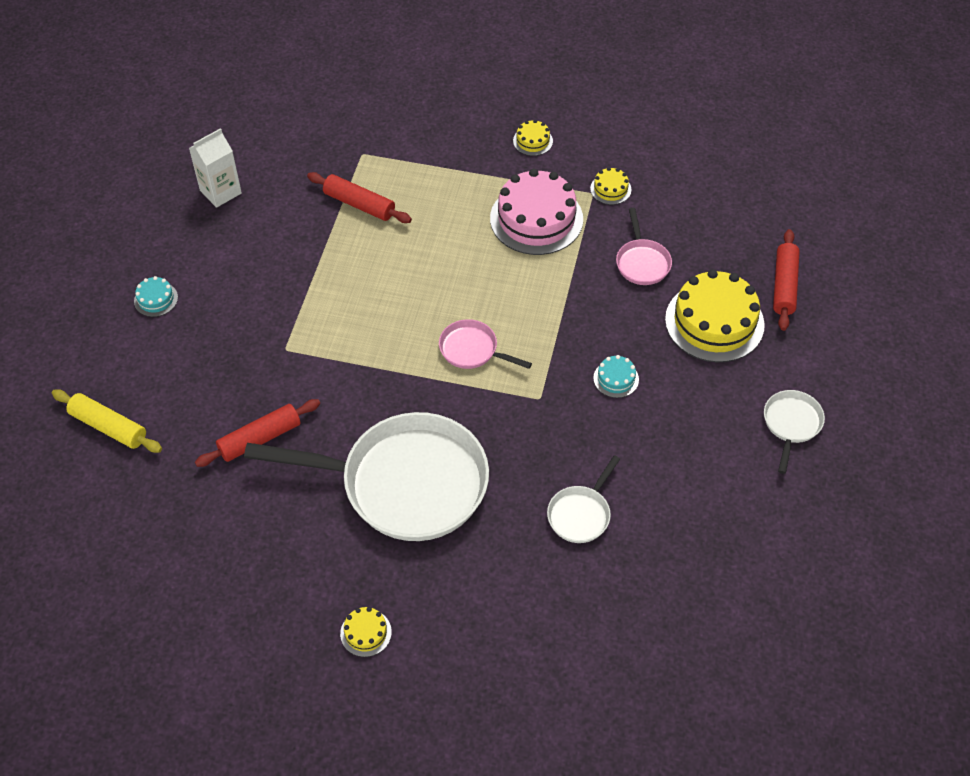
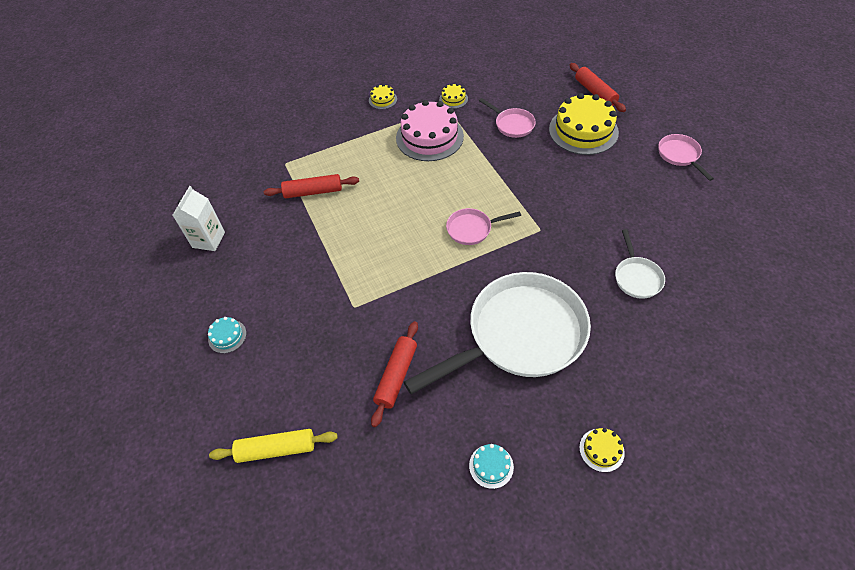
camera: 35 degrees left, 0 degrees up
turquoise cake [593,355,639,398] -> turquoise cake moved to [469,444,514,489]
white pan [764,390,825,474] -> pink pan [658,134,714,181]

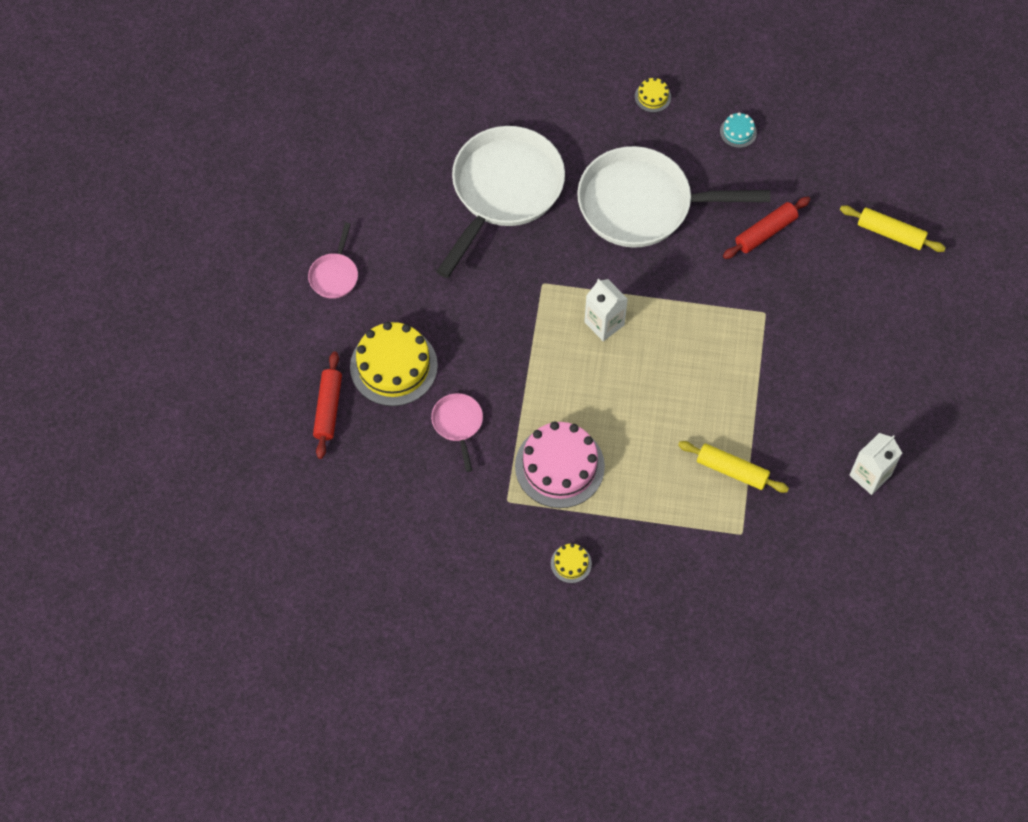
camera: 150 degrees left, 10 degrees up
turquoise cake [208,317,247,353] -> none
red rolling pin [264,174,359,198] -> yellow rolling pin [678,441,789,493]
yellow cake [439,83,468,109] -> none
pink pan [446,208,521,245] -> white carton [584,279,628,341]
white pan [615,229,665,299] -> white pan [436,126,565,278], size x2.31

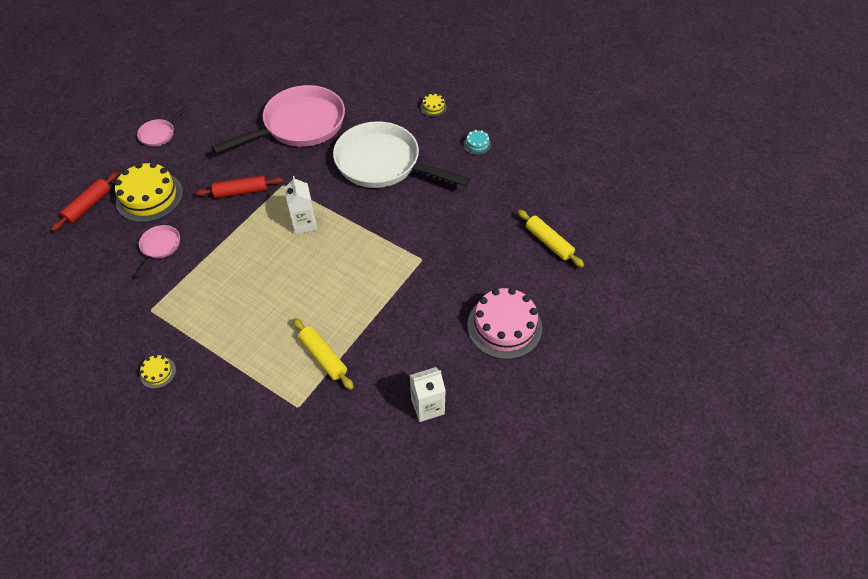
camera: 25 degrees right, 10 degrees down
white pan [436,126,565,278] -> pink pan [212,85,345,154]
pink cake [515,421,605,508] -> pink cake moved to [467,288,542,359]
red rolling pin [723,197,810,259] -> red rolling pin moved to [195,175,283,198]

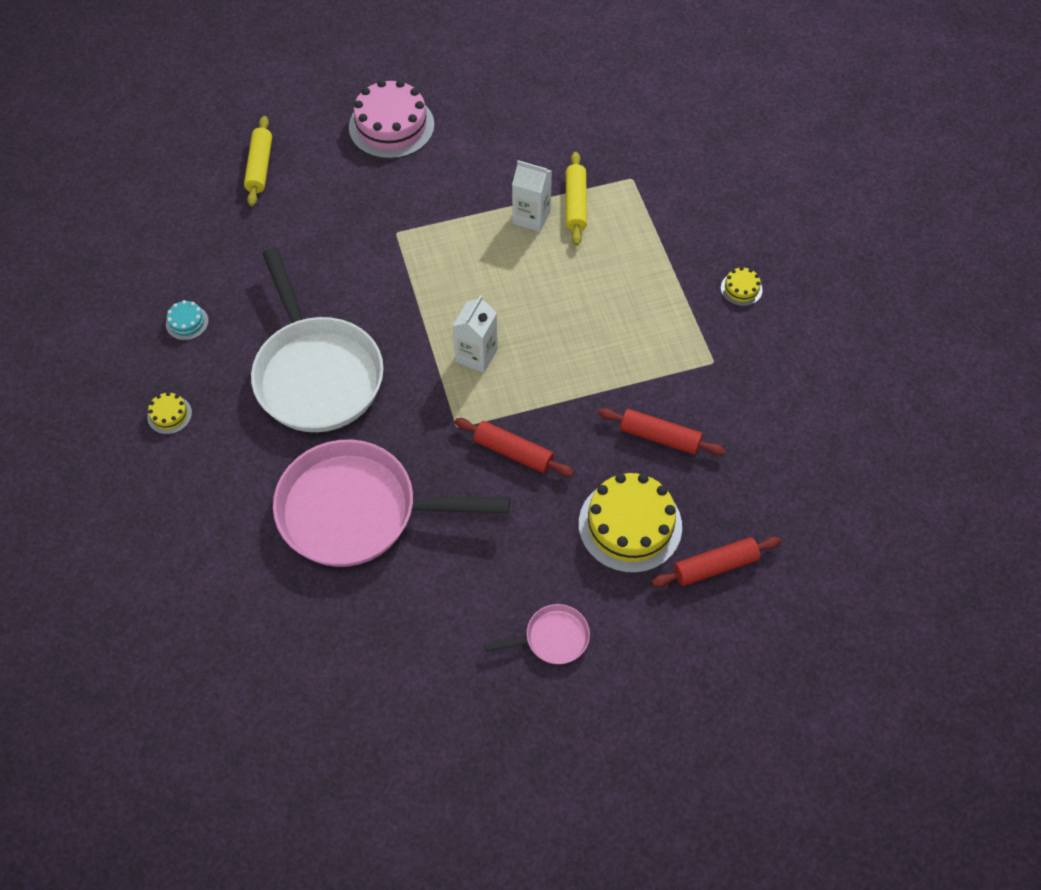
camera: 140 degrees left, 5 degrees up
pink pan [134,225,180,278] -> red rolling pin [598,408,725,455]
white carton [410,367,446,422] -> white carton moved to [512,160,552,232]

